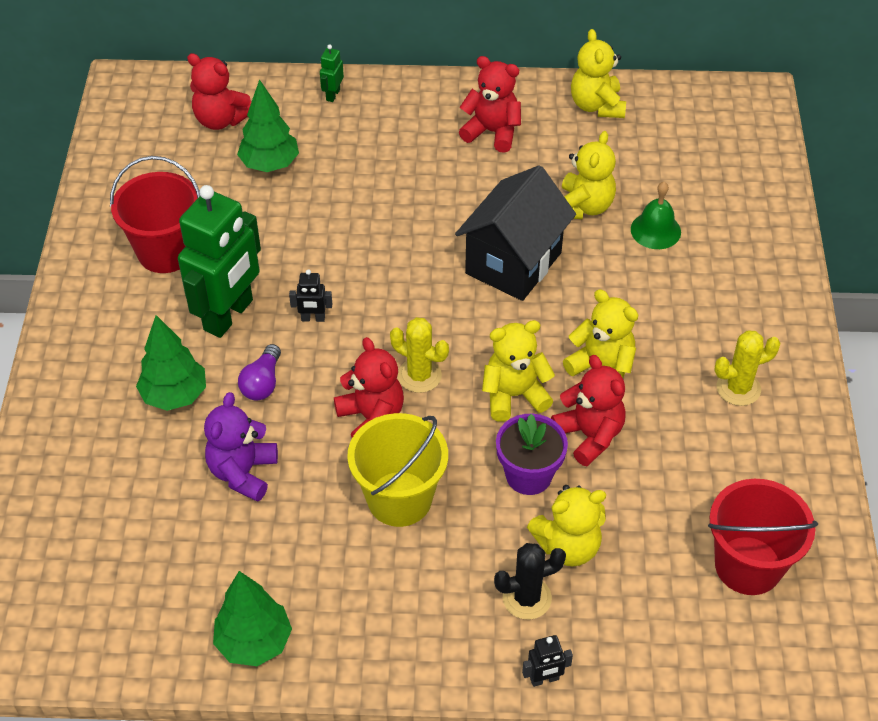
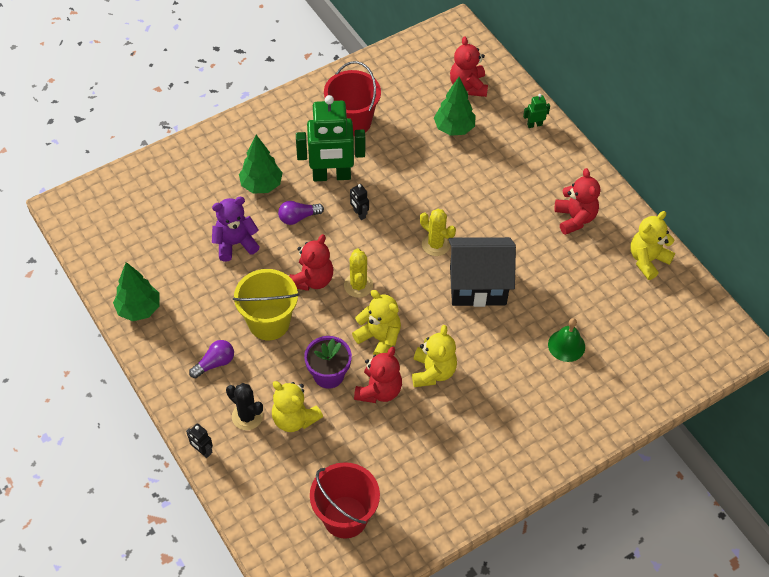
camera: 55 degrees right, 5 degrees up
yellow teddy bear [562,131,616,219] -> none
yellow cactus [714,330,780,406] -> yellow cactus moved to [420,209,456,256]
none -> purple light bulb [189,340,234,378]

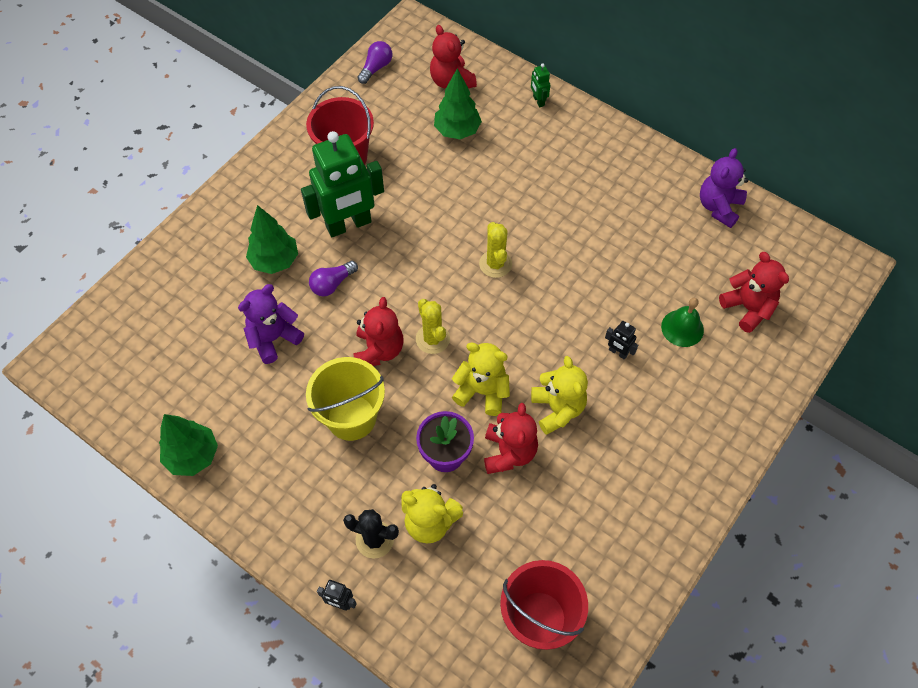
camera: 20 degrees left, 5 degrees up
purple light bulb [189,340,234,378] -> purple light bulb moved to [357,41,392,84]
black robot [350,184,369,220] -> black robot moved to [605,321,638,360]
yellow cactus [420,209,456,256] -> yellow cactus turned 60 degrees clockwise [479,222,512,278]
black house [448,237,516,307] -> none
green robot [523,94,550,128] -> green robot turned 75 degrees counterclockwise [531,63,550,107]
red teddy bear [554,168,600,235] -> red teddy bear moved to [719,252,789,333]
yellow teddy bear [630,211,675,280] -> purple teddy bear [700,148,748,228]

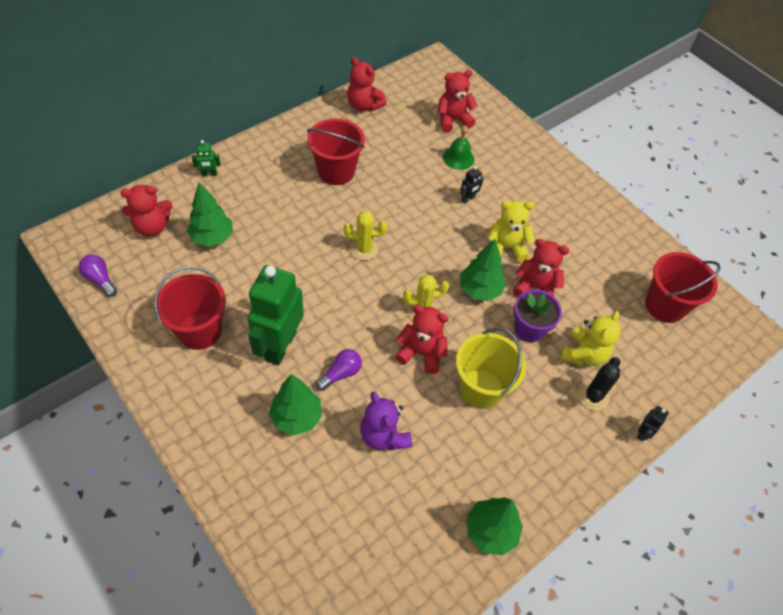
camera: 80 degrees left, 5 degrees down
green robot [301,131,384,237] -> green robot turned 150 degrees counterclockwise [247,265,304,365]
purple light bulb [309,261,358,296] -> purple light bulb turned 105 degrees counterclockwise [316,349,362,391]
yellow teddy bear [452,343,510,416] -> green tree [460,239,506,301]
purple teddy bear [700,148,748,228] -> red teddy bear [347,57,387,111]
none -> red bucket [307,118,365,185]

